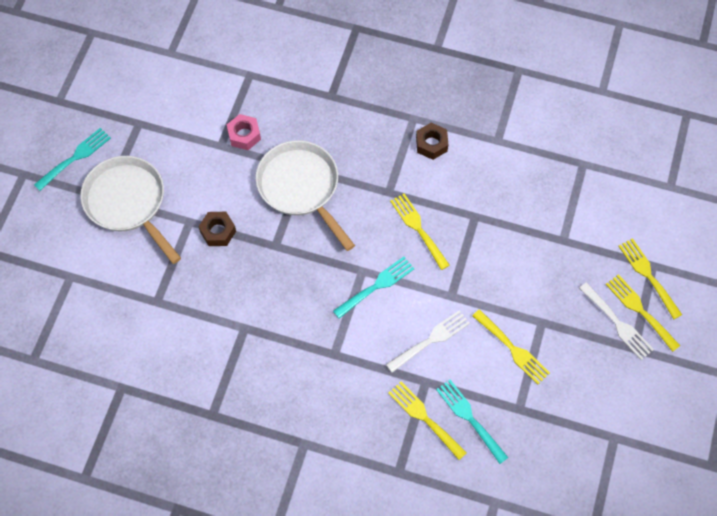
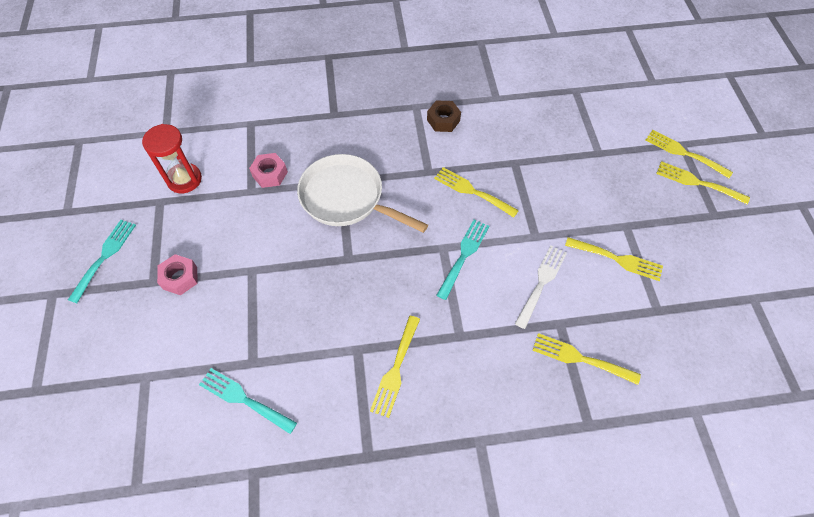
camera: 25 degrees left, 5 degrees down
white pan [80,156,181,264] -> pink nut [157,254,198,295]
brown nut [198,212,236,246] -> none
turquoise fork [436,380,508,464] -> turquoise fork moved to [199,368,297,434]
white fork [579,282,654,360] -> none
none -> red hourglass [142,124,202,193]
none -> yellow fork [370,316,420,418]

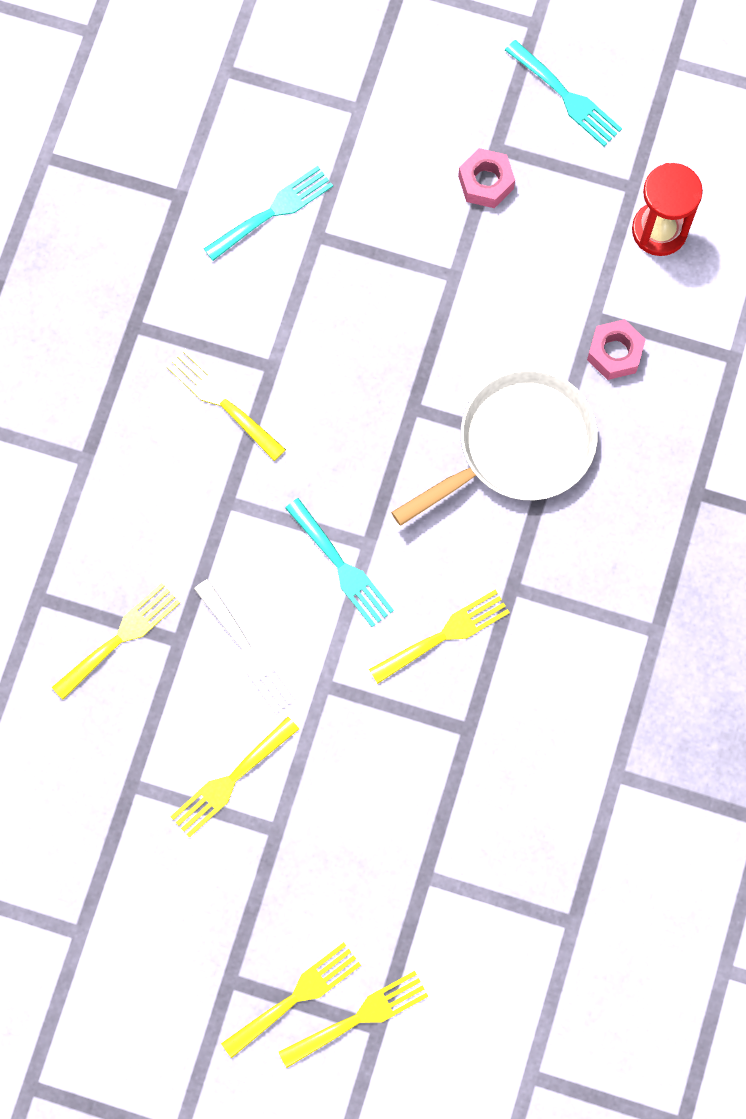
camera: 115 degrees right, 15 degrees up
brown nut [427,100,461,132] -> none

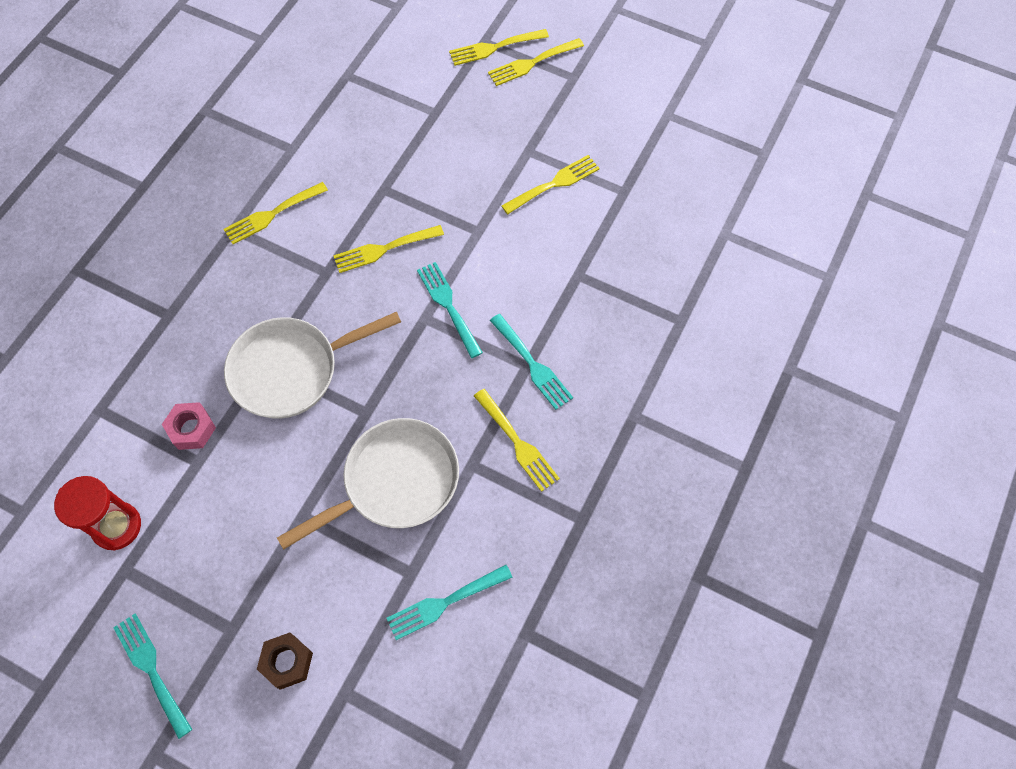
camera: 170 degrees left, 10 degrees down
yellow fork [52,583,180,700] -> yellow fork moved to [223,182,328,244]
white fork [194,579,298,713] -> none
pink nut [458,148,515,208] -> none
none -> brown nut [257,632,313,690]
none -> white pan [277,418,459,550]
none -> turquoise fork [490,314,573,410]

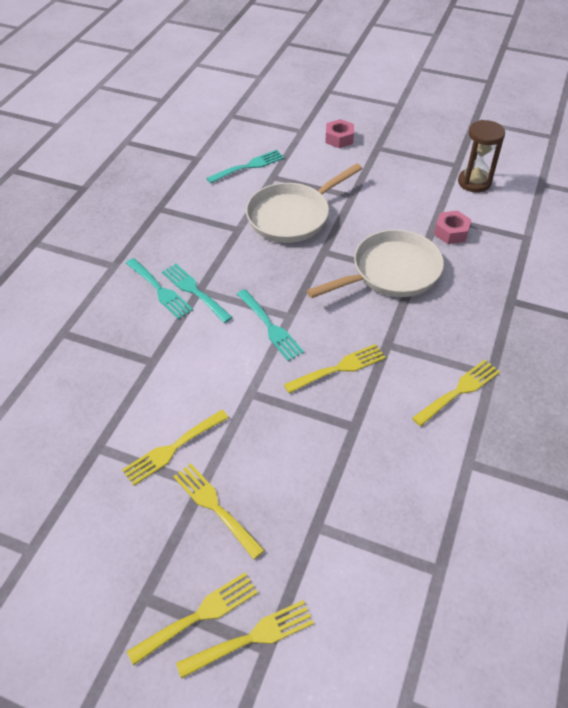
camera: 175 degrees right, 15 degrees down
red hourglass [54,476,141,550] -> brown hourglass [458,120,505,193]
turquoise fork [113,614,193,739] -> turquoise fork moved to [126,258,193,319]
brown nut [257,632,313,690] -> pink nut [325,119,354,148]
yellow fork [474,389,560,492] -> yellow fork moved to [173,463,265,559]

